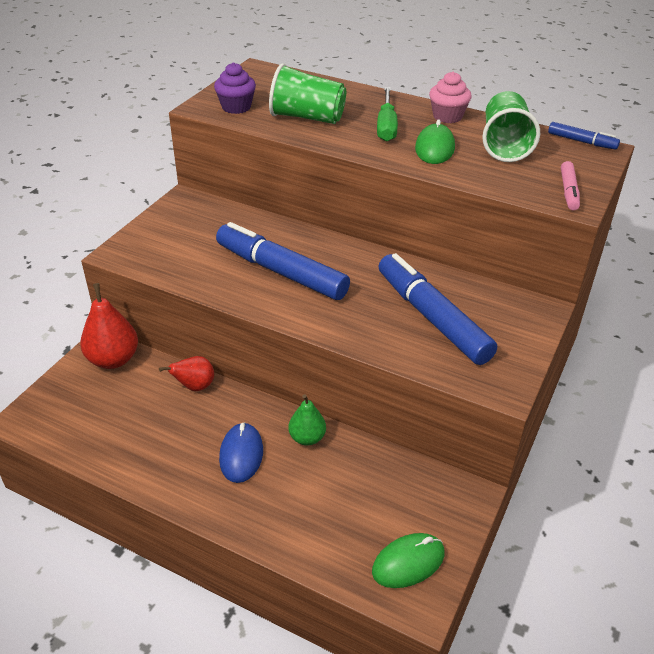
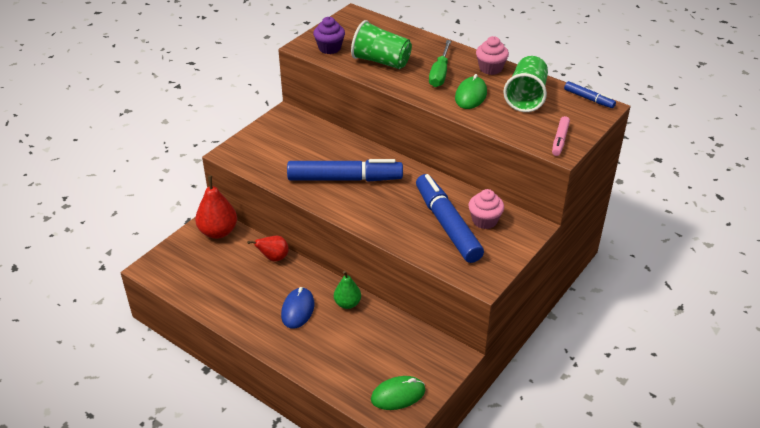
camera: 10 degrees right, 0 degrees up
blue marker [216,222,350,300] -> blue marker turned 135 degrees clockwise [287,159,403,182]
none -> pink cupcake [468,189,504,229]

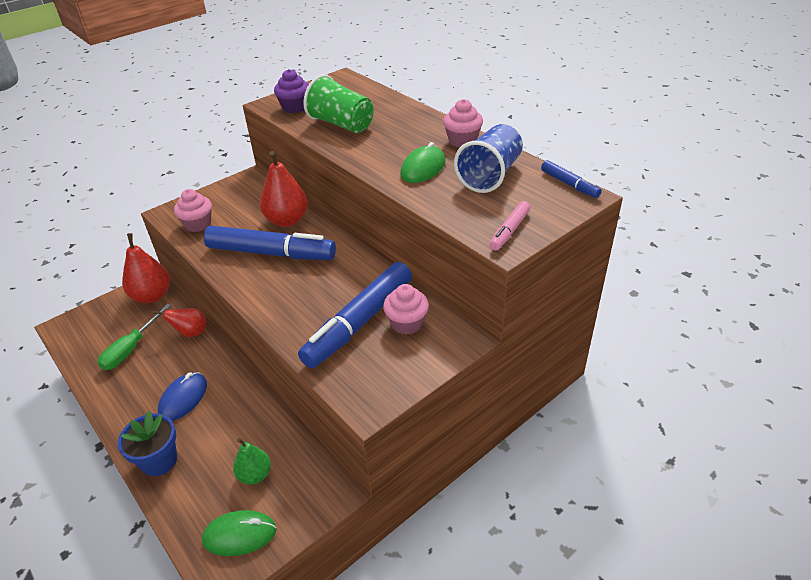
camera: 15 degrees right, 0 degrees up
green pear [334,271,361,309] -> green pear moved to [233,438,271,484]
blue marker [416,174,484,263] -> blue marker turned 135 degrees counterclockwise [298,262,412,368]
green screwdriver [429,40,451,87] -> green screwdriver moved to [97,304,172,370]
green cup [503,56,548,112] -> blue cup [454,124,523,193]
none -> blue flower pot [118,411,177,476]
none -> pink cupcake [174,189,212,232]
none -> red pear [260,151,308,227]

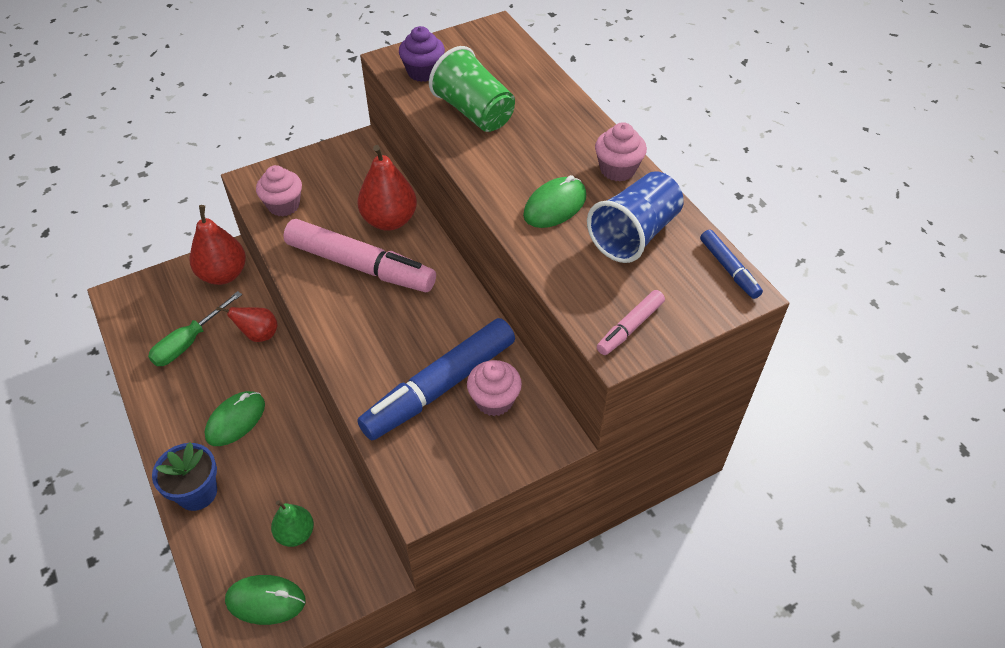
camera: 10 degrees right, 10 degrees up
blue mouse [158,372,207,421] -> green mouse [205,391,265,446]
blue marker [204,226,336,260] -> pink marker [283,219,436,292]

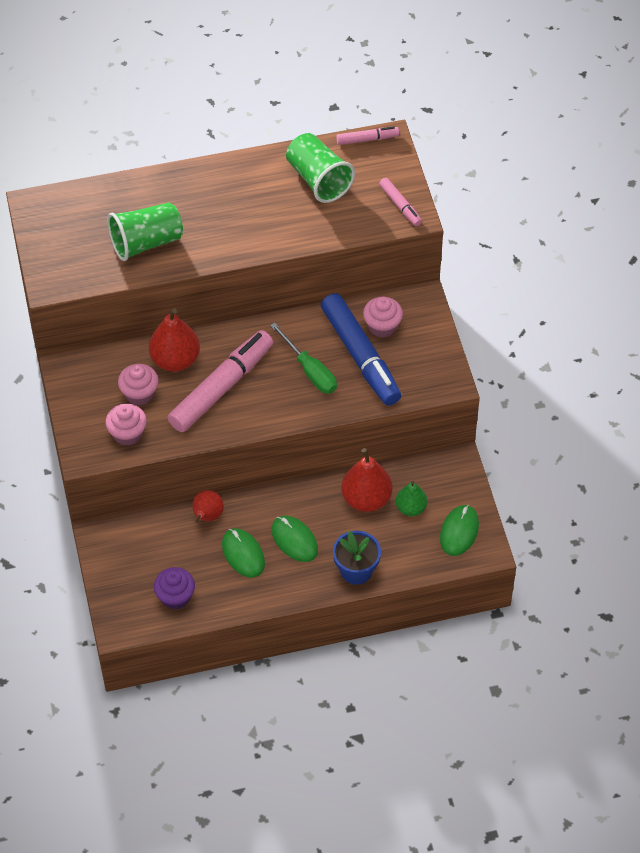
camera: 75 degrees left, 5 degrees up
green screwdriver [148,291,242,366] -> green screwdriver moved to [270,323,337,394]
red pear [189,205,246,285] -> red pear moved to [341,448,392,512]
purple cupcake [399,26,445,82] -> purple cupcake moved to [154,567,195,610]
green mouse [523,175,586,228] -> green mouse moved to [222,528,265,578]
blue cup [587,171,684,263] -> green cup [286,133,355,203]
pink cupcake [595,122,647,182] -> pink cupcake moved to [118,364,159,406]
blue marker [700,230,763,299] -> pink marker [336,127,399,145]

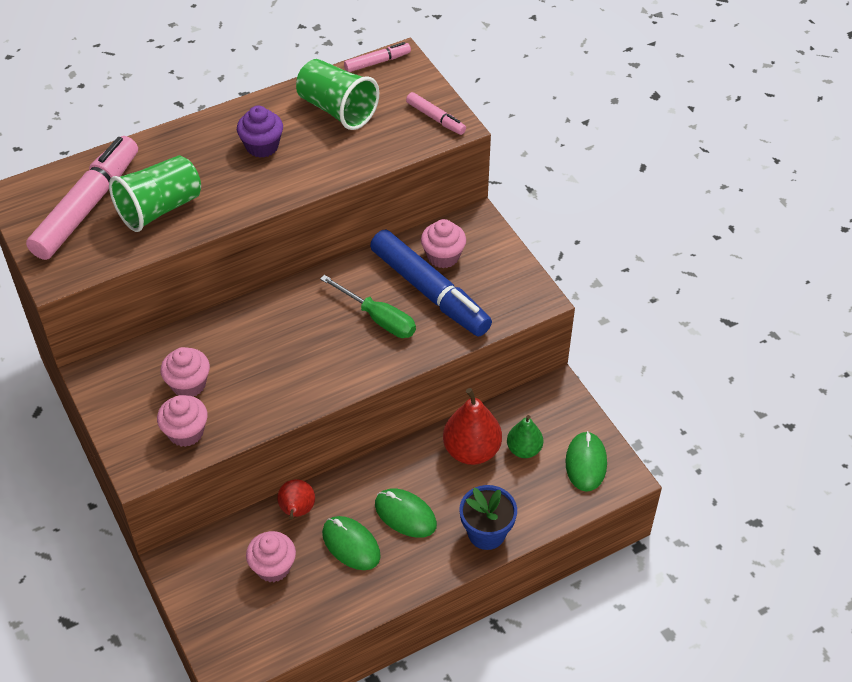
camera: 15 degrees left, 5 degrees down
red pear [149,308,200,372] -> none
purple cupcake [154,567,195,610] -> purple cupcake moved to [237,106,283,158]
pink marker [167,330,273,432] -> pink marker moved to [26,136,138,260]
none -> pink cupcake [246,531,296,582]

